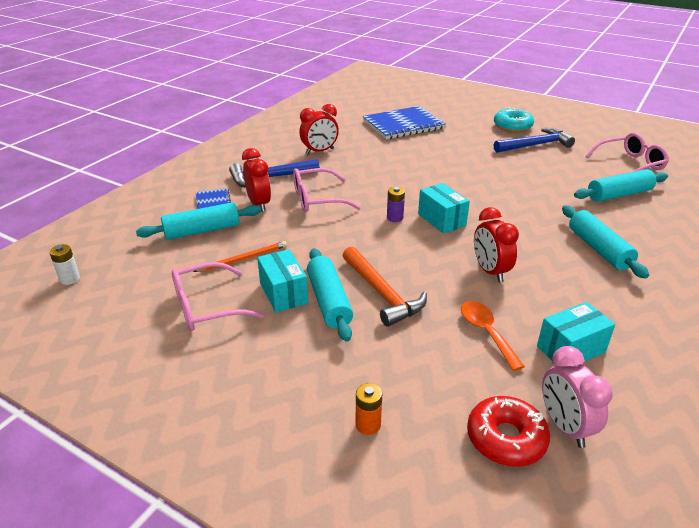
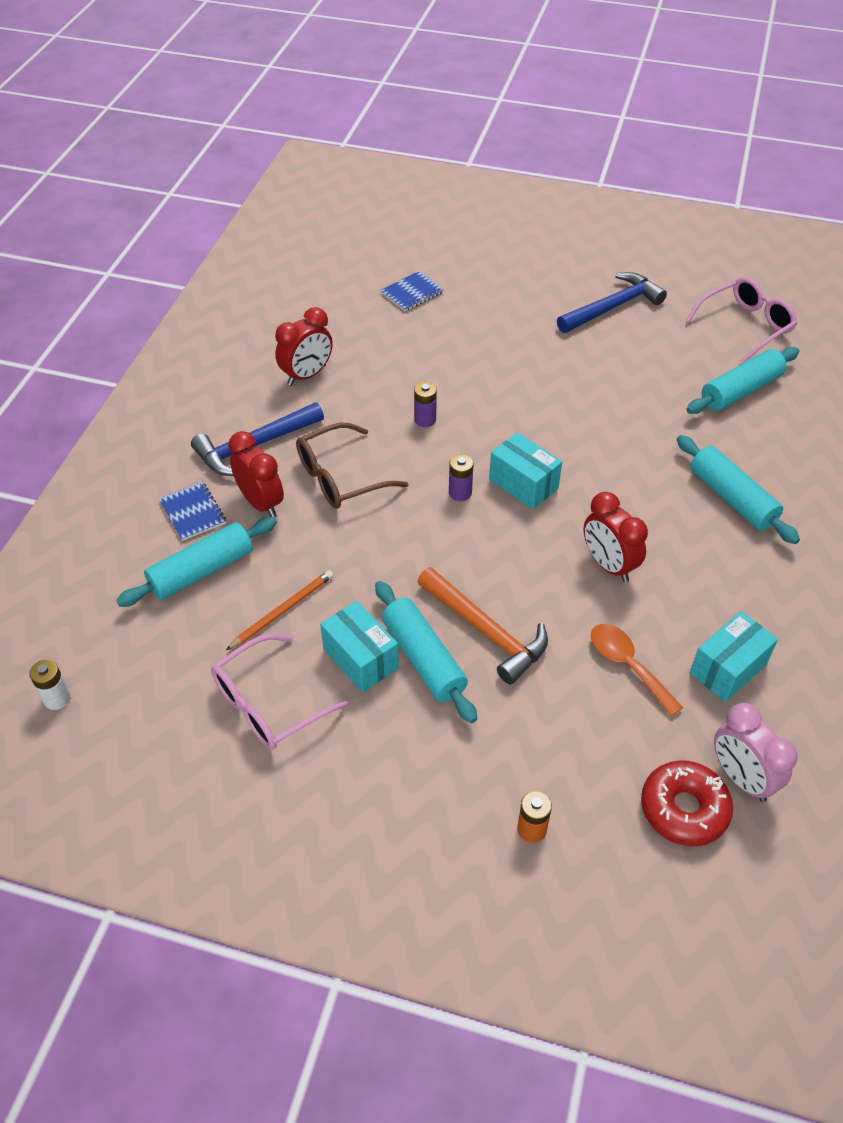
camera: 15 degrees left, 15 degrees up
pink glasses [293,168,361,212] -> brown glasses [296,423,409,509]
blue notebook [363,106,446,139] -> blue notebook [380,271,444,311], size x0.49
turquoise donut [494,107,534,132] -> none
none -> purple battery [414,382,437,427]

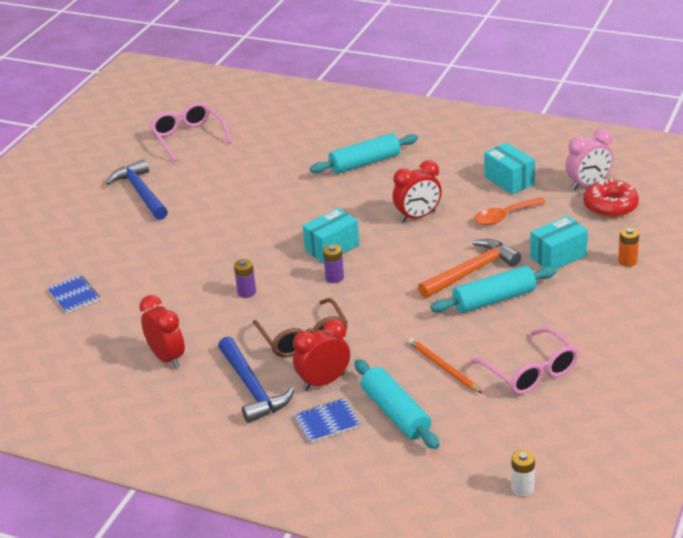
camera: 80 degrees left, 15 degrees down
turquoise box [320,601,399,692] -> turquoise box moved to [530,216,588,269]
turquoise rolling pin [686,347,799,414] -> none

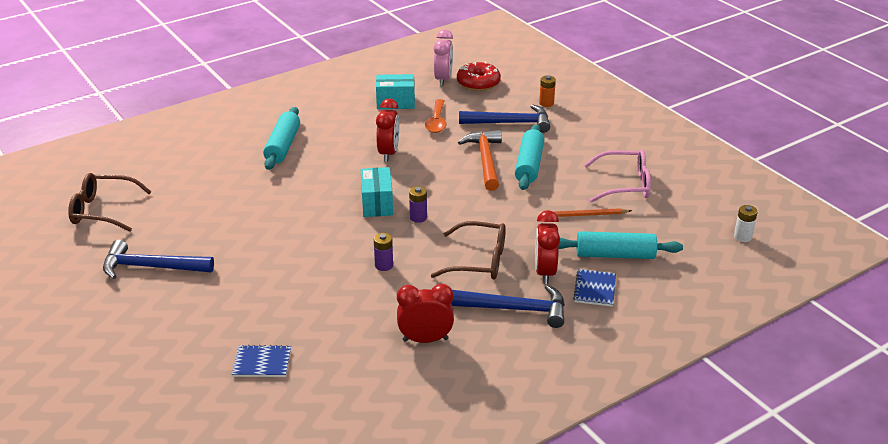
camera: 60 degrees left, 0 degrees up
pink glasses [150,102,231,162] -> brown glasses [68,173,152,232]
turquoise box [530,216,588,269] -> blue hammer [459,104,550,133]

